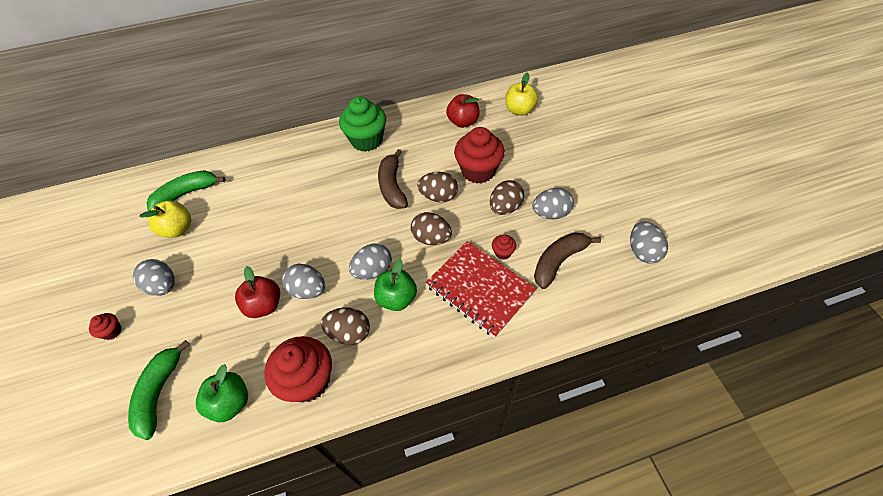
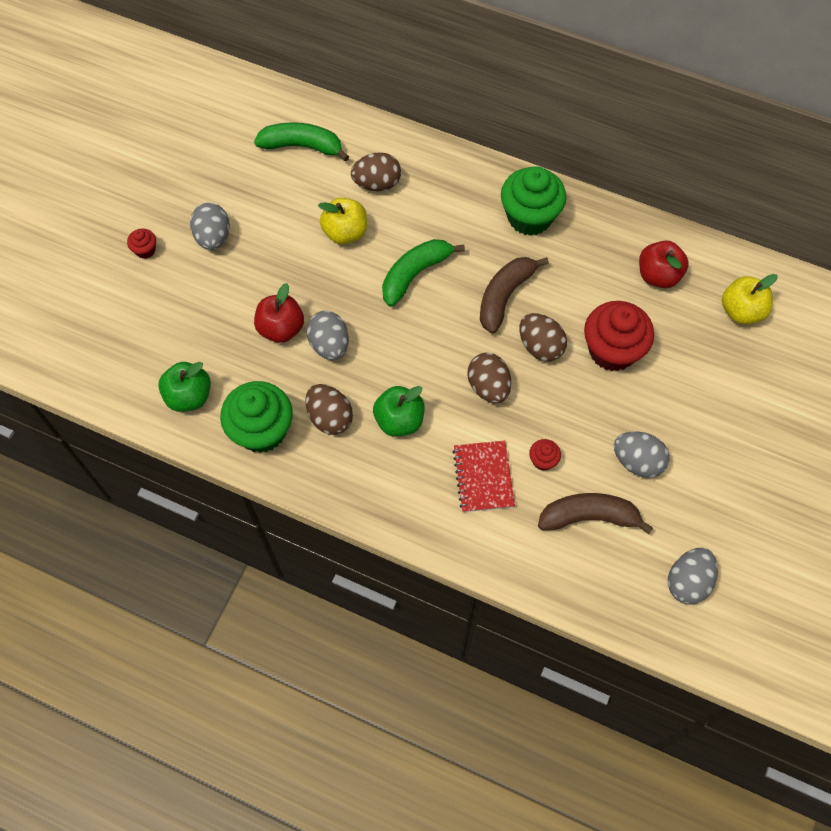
camera: 40 degrees right, 10 degrees up
green banana [128,340,190,440] -> green banana moved to [382,239,465,307]
yellow apple [139,201,191,238] -> yellow apple moved to [318,198,367,245]
red cupcake [264,336,332,402] -> green cupcake [220,381,293,453]
grey egg [349,244,392,280] -> none
red notebook [425,241,536,338] -> red notebook [453,441,515,512], size x0.63
brown egg [490,180,524,215] -> brown egg moved to [351,152,401,191]

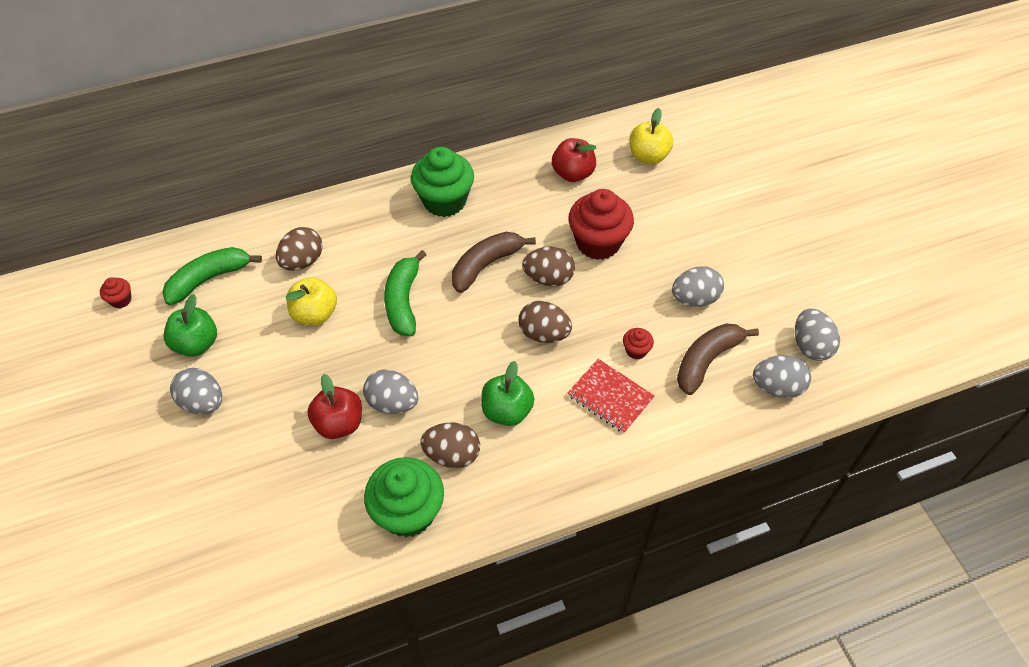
camera: 45 degrees left, 10 degrees down
red cupcake [127,229,156,259] -> red cupcake moved to [100,277,131,308]
green apple [158,362,211,412] -> green apple moved to [164,294,217,357]
brown banana [480,257,549,334] -> brown banana turned 60 degrees clockwise [452,232,536,293]
none -> grey egg [753,355,811,398]

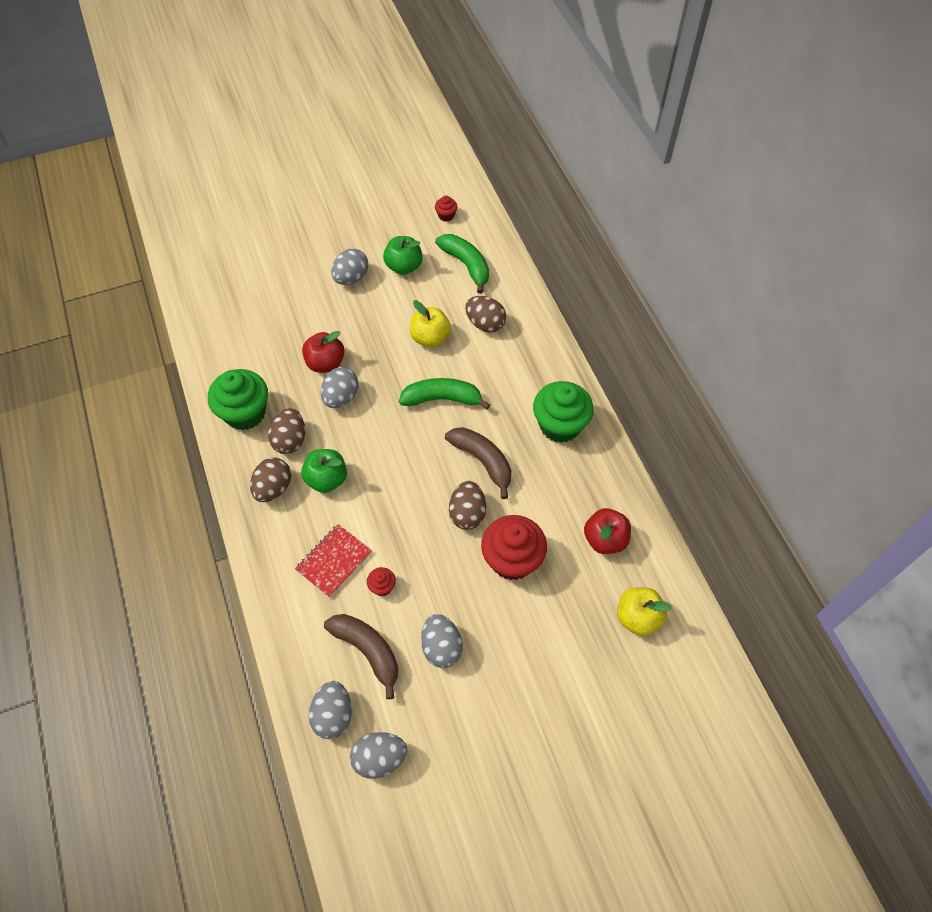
camera: 90 degrees right, 5 degrees up
brown egg [519,301,572,343] -> brown egg moved to [250,458,291,502]

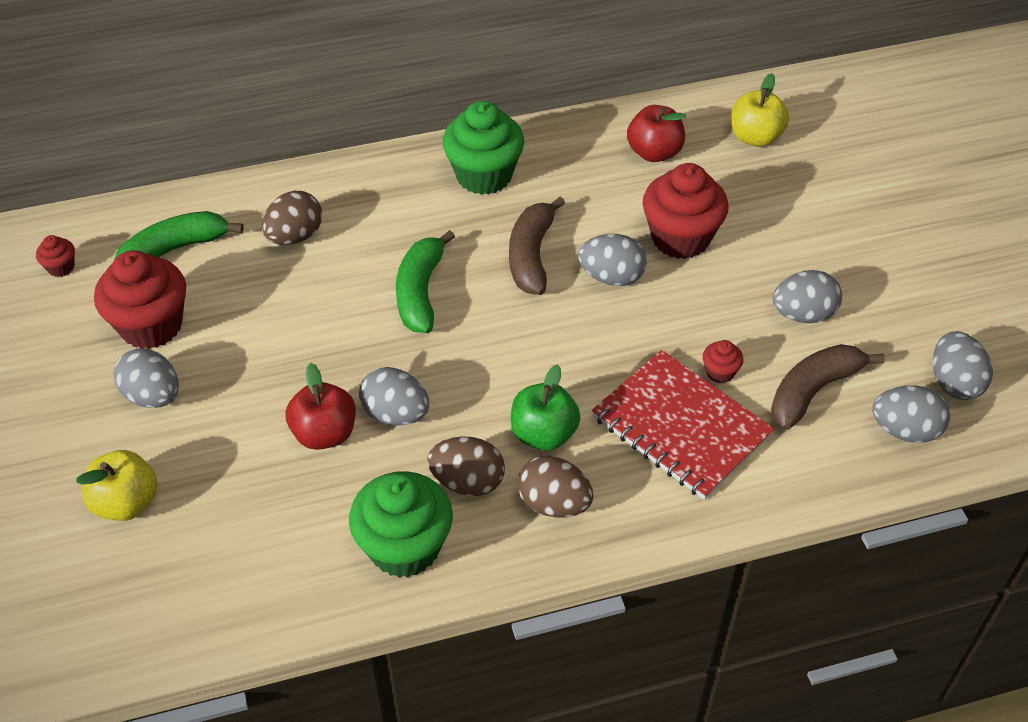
camera: 85 degrees left, 10 degrees down
red notebook [295,524,372,598] -> red notebook [592,350,774,500], size x1.58
green apple [383,236,423,275] -> red cupcake [94,250,186,349]
yellow apple [410,300,451,347] -> yellow apple moved to [76,450,158,521]
brown banana [445,427,511,499] -> brown banana turned 45 degrees counterclockwise [509,197,565,295]
brown egg [449,481,486,530] -> grey egg [578,234,647,286]

